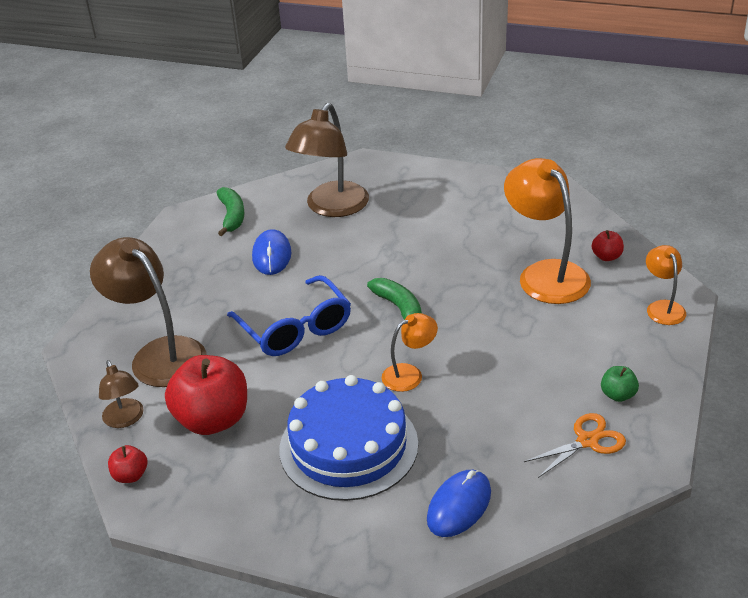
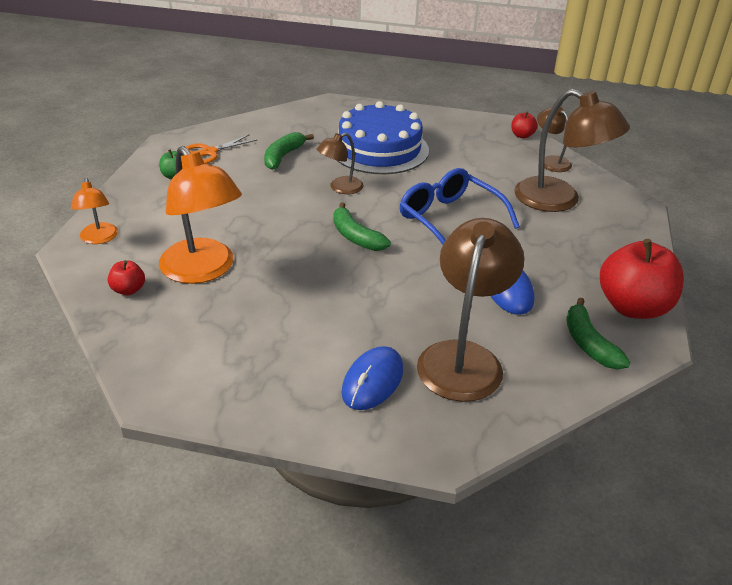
camera: 170 degrees right, 0 degrees up
red apple [165,355,247,435] -> red apple moved to [600,239,684,319]
orange lamp [382,313,438,392] -> brown lamp [317,133,364,194]
blue mouse [427,470,491,537] -> blue mouse moved to [341,346,403,410]
none -> green banana [264,132,314,170]

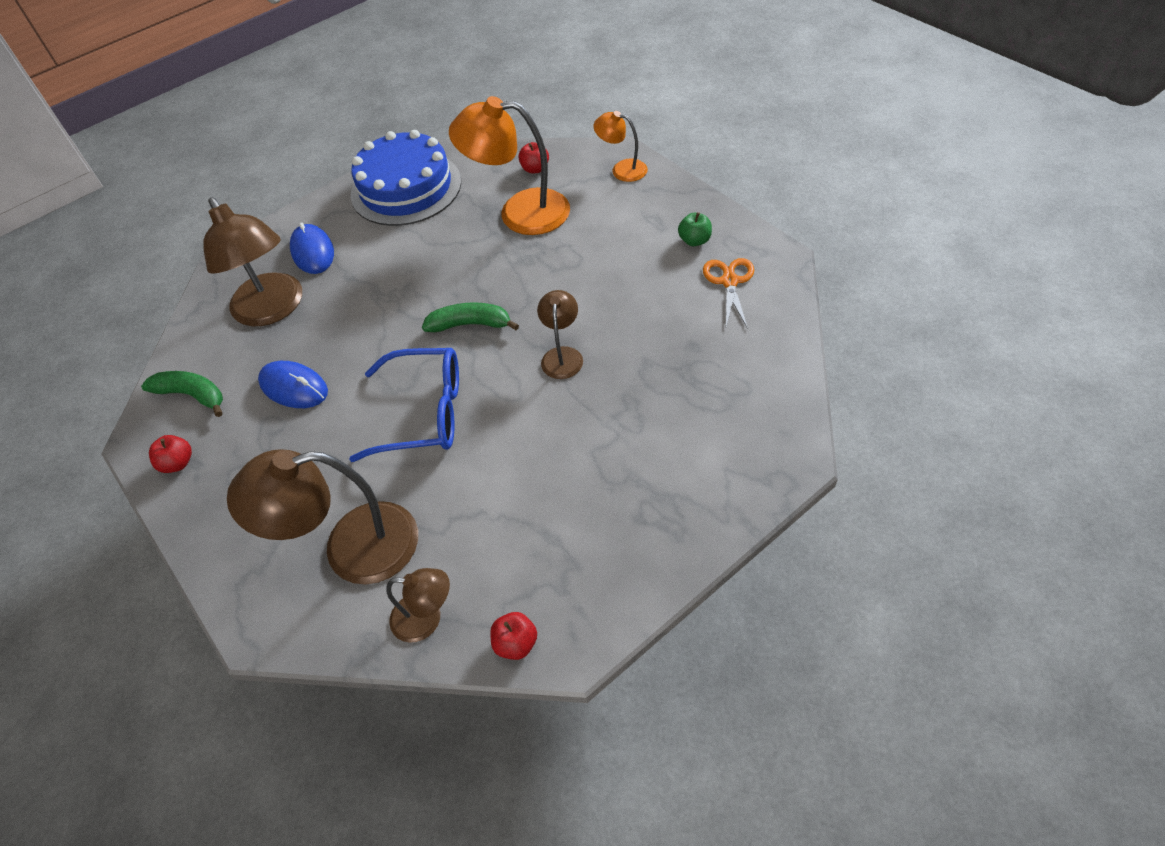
camera: 135 degrees right, 15 degrees up
green banana [264,132,314,170] -> none
blue cake [336,101,429,174] -> blue cake moved to [351,130,461,226]
red apple [600,239,684,319] -> red apple [149,435,192,473], size x0.45

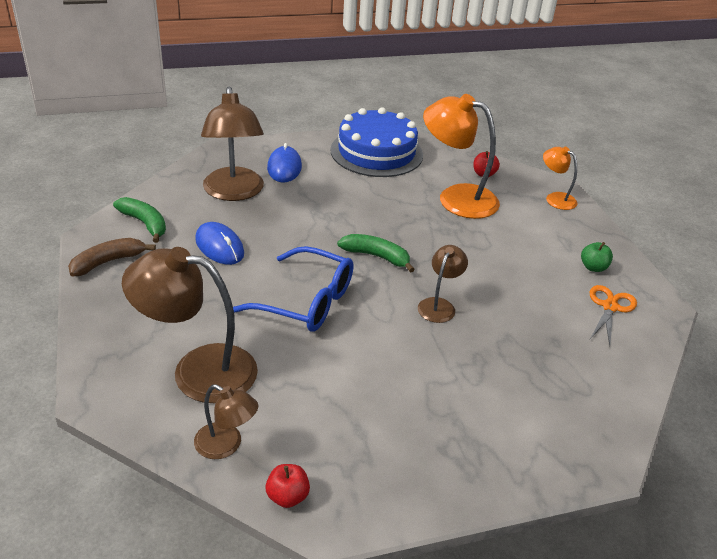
camera: 15 degrees right, 15 degrees down
red apple [149,435,192,473] -> brown banana [68,238,156,276]

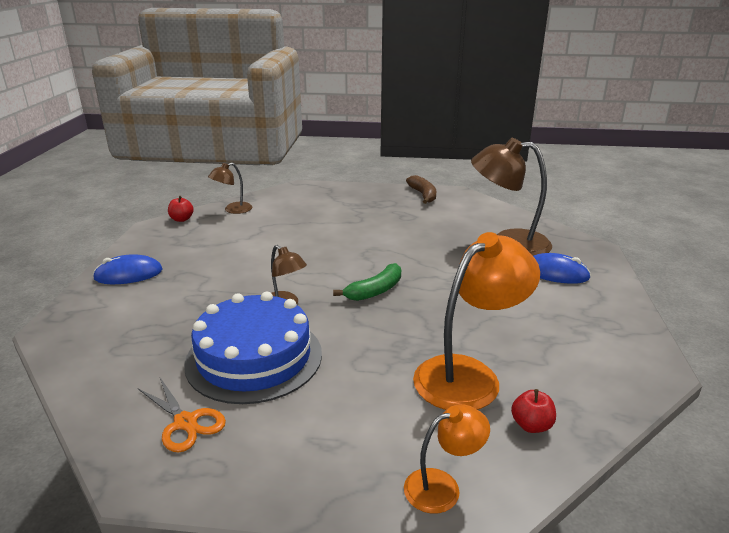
camera: 115 degrees right, 10 degrees down
green banana [113,197,166,243] -> none
brown lamp [122,247,258,403] -> none
blue mouse [195,222,244,265] -> blue mouse moved to [93,254,163,284]
blue glasses [233,246,354,332] -> none
blue cake [330,107,423,177] -> blue cake moved to [184,292,322,404]
green apple [581,242,613,272] -> none

